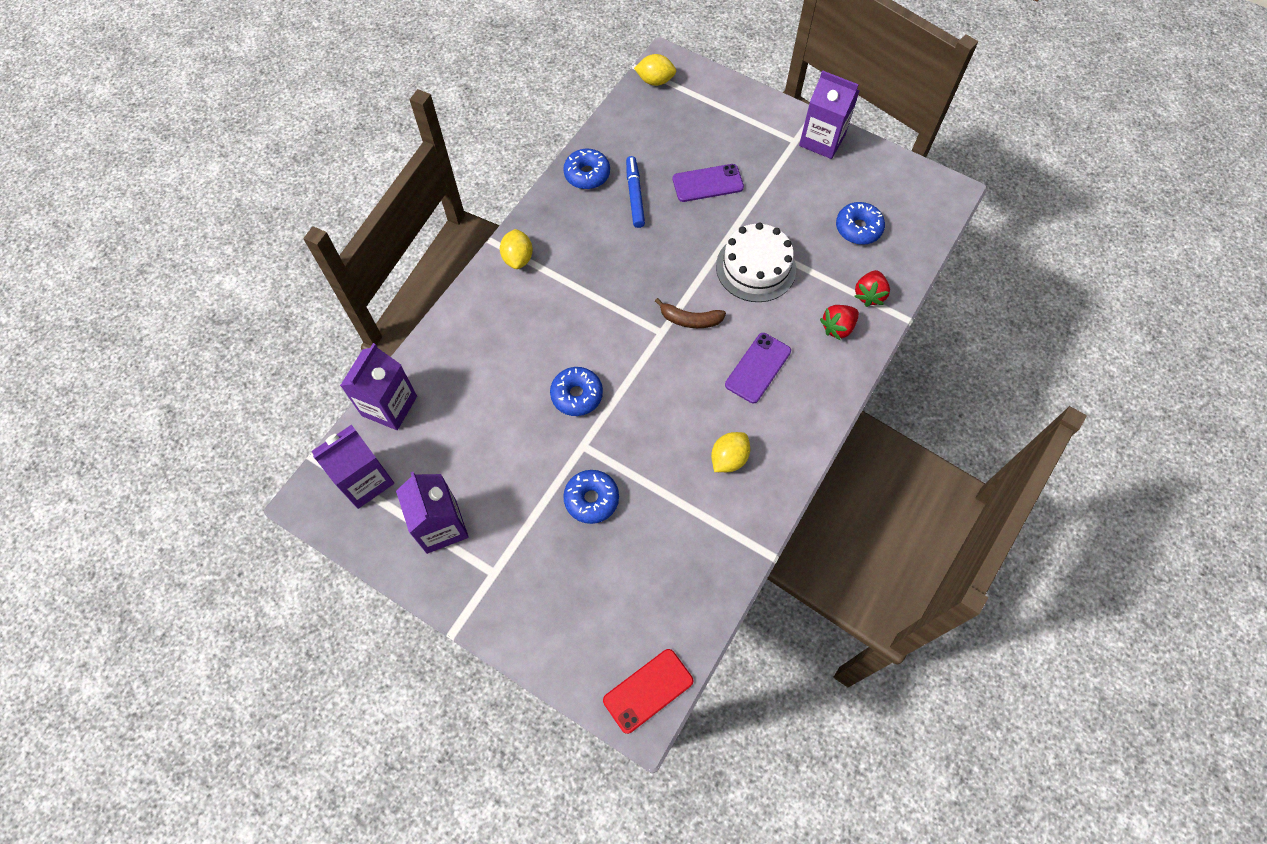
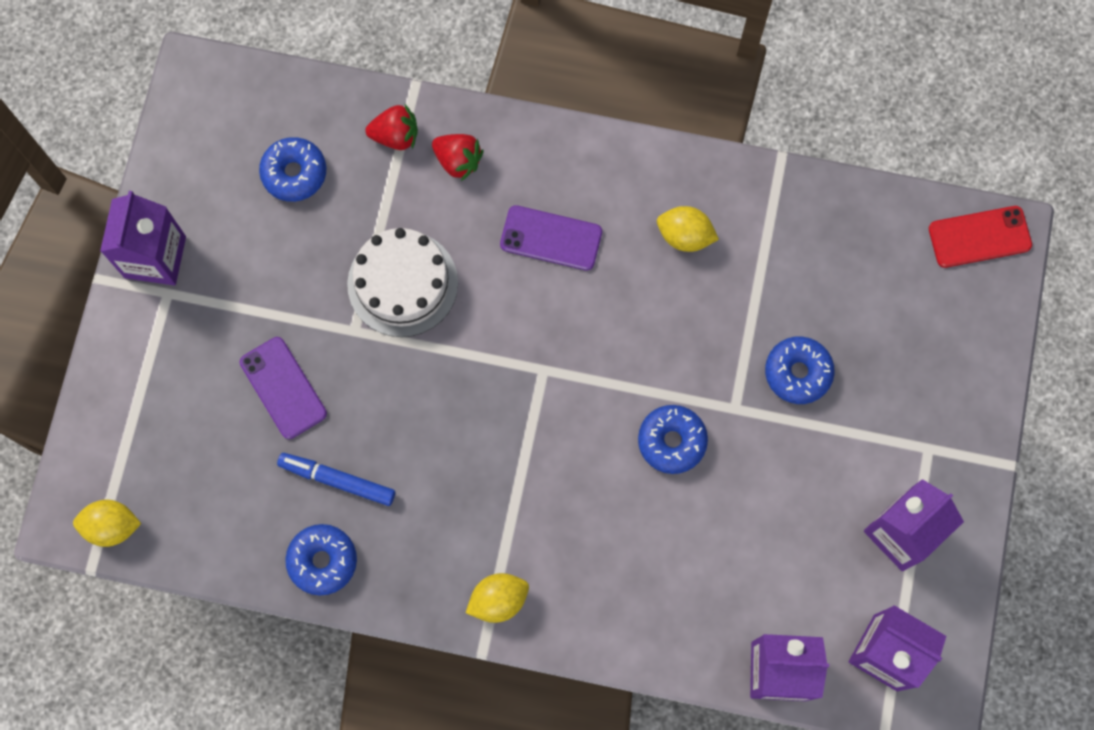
camera: 110 degrees left, 10 degrees up
red phone [603,649,693,734] -> red phone turned 45 degrees counterclockwise [929,206,1032,268]
blue marker [626,156,645,228] -> blue marker turned 45 degrees clockwise [277,453,395,506]
yellow lemon [634,54,677,86] -> yellow lemon turned 75 degrees counterclockwise [73,499,141,547]
brown banana [655,298,726,328] -> none

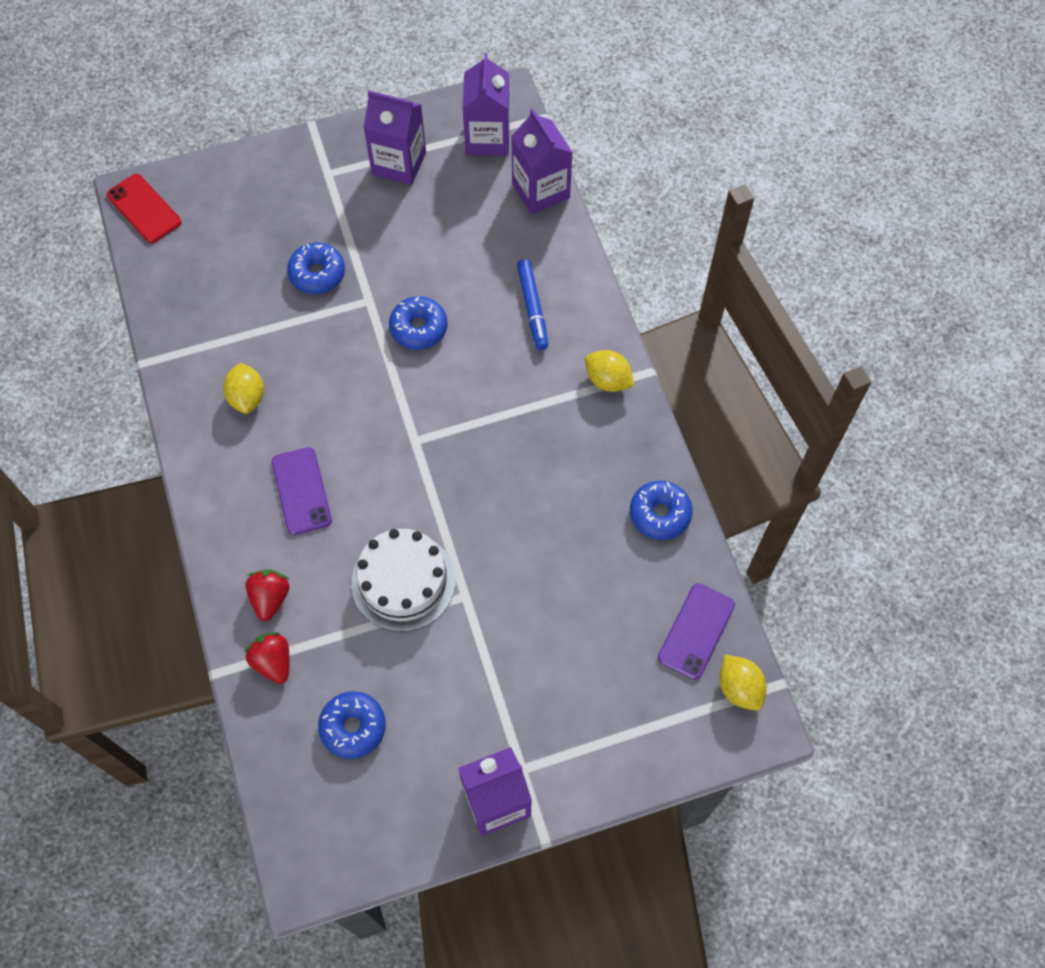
camera: 120 degrees left, 10 degrees down
purple phone [240,337,327,439] -> purple phone moved to [658,583,735,680]
blue marker [277,453,395,506] -> blue marker moved to [517,259,548,350]

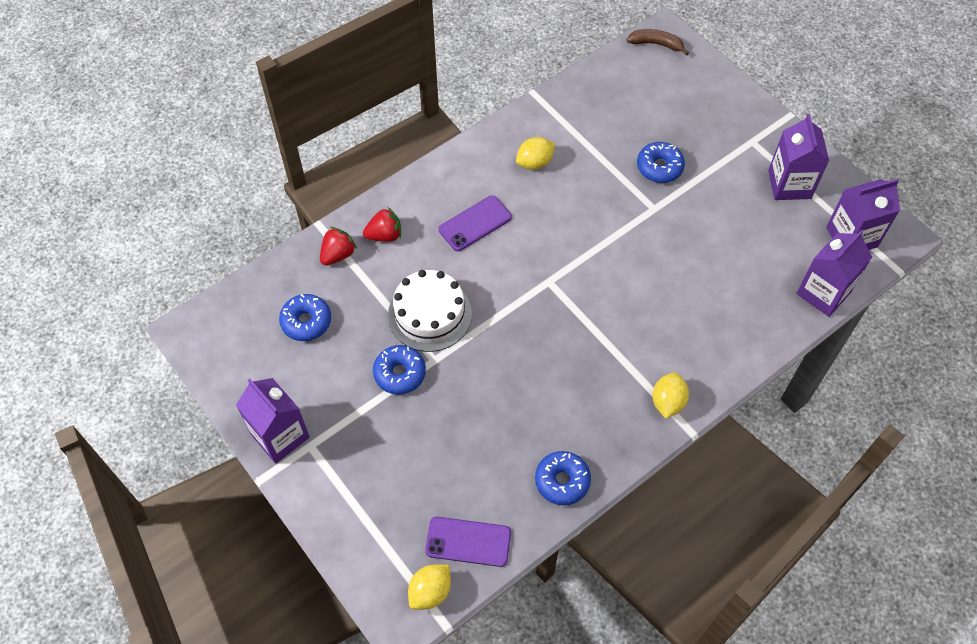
camera: 70 degrees right, 5 degrees down
red phone [106,174,182,243] -> brown banana [627,29,689,56]
blue donut [389,296,448,350] -> blue donut moved to [373,345,426,395]
blue marker [517,259,548,350] -> none

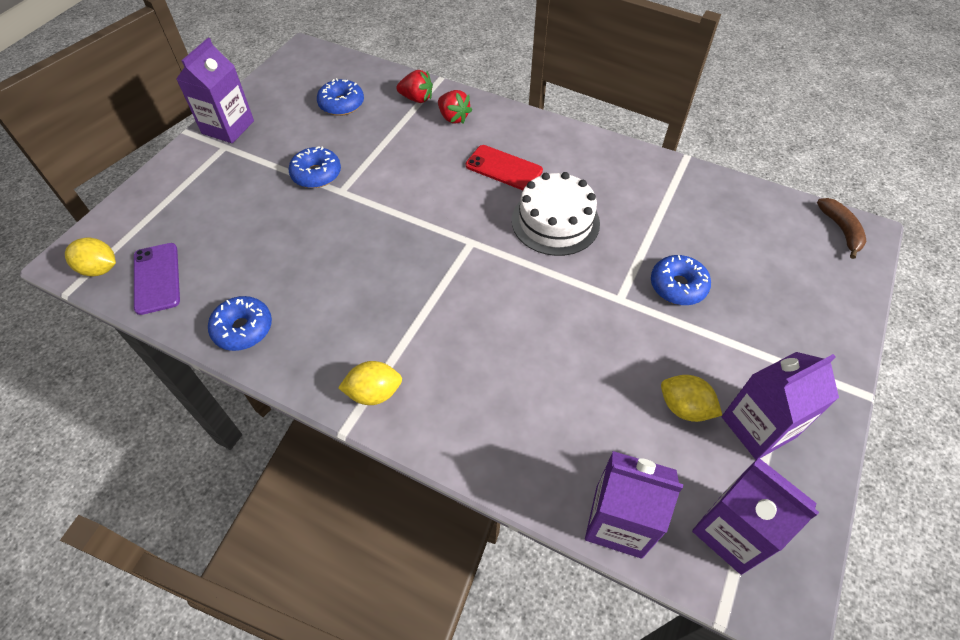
camera: 65 degrees right, 5 degrees down
white cake [388,270,472,352] -> white cake moved to [512,172,600,256]
purple phone [439,195,512,251] -> red phone [466,145,543,190]
yellow lemon [516,137,555,170] -> yellow lemon moved to [661,375,722,422]

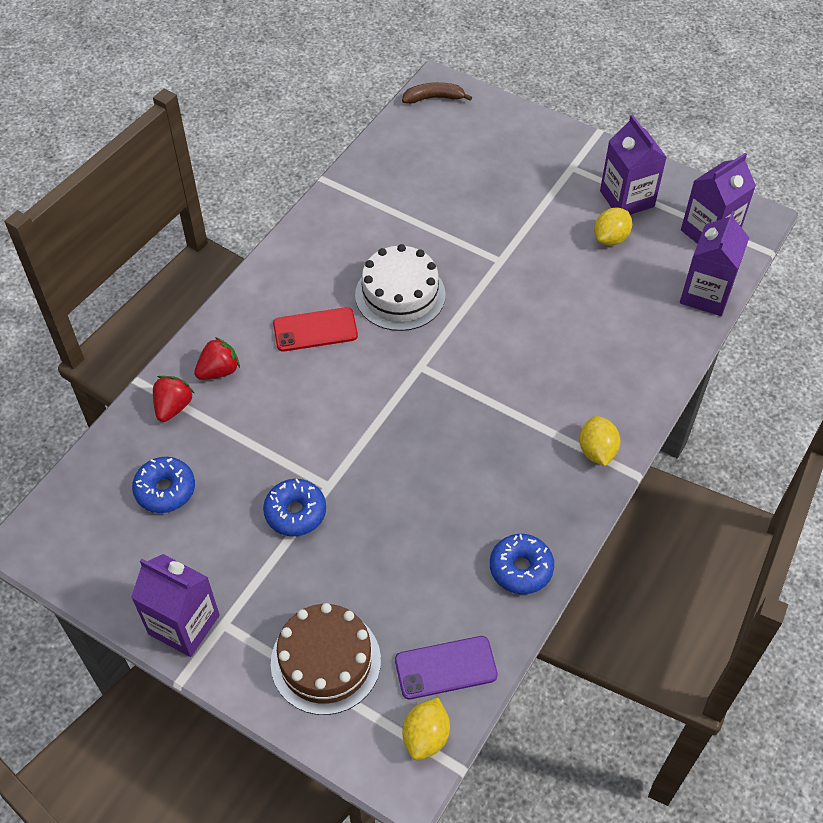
camera: 85 degrees left, 0 degrees up
red phone [466,145,543,190] -> red phone turned 45 degrees clockwise [273,307,358,352]
blue donut [651,255,711,305] -> none
none -> brown cake [271,603,381,715]

